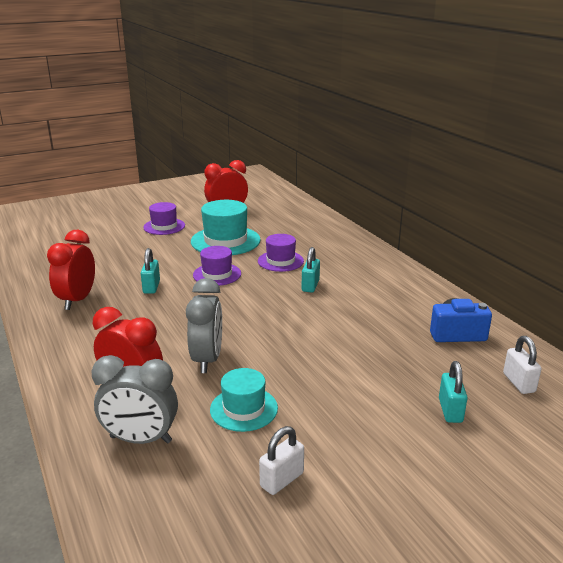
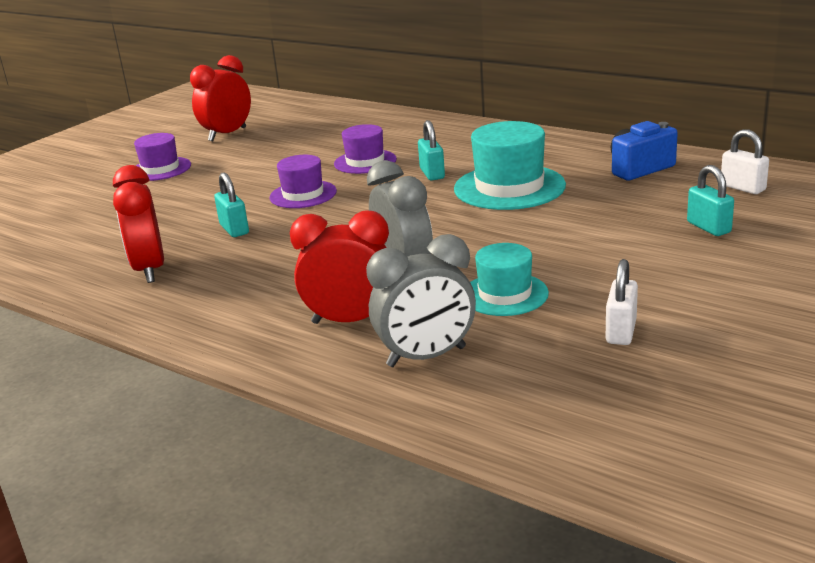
camera: 25 degrees left, 0 degrees up
turquoise hat [191,200,261,255] -> turquoise hat moved to [454,121,566,210]

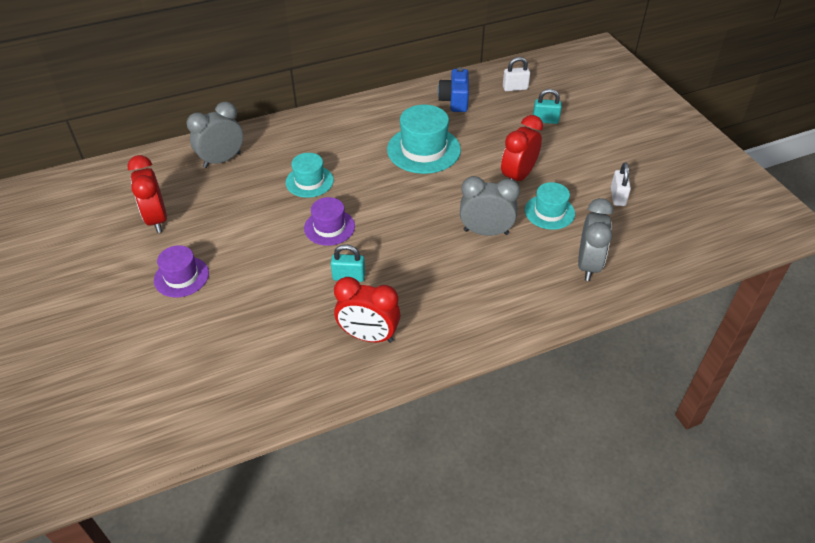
camera: 60 degrees left, 20 degrees up
red clock [290,210,389,324] -> red clock moved to [501,115,543,181]
purple hat [334,124,397,174] -> turquoise hat [286,153,334,198]
turquoise padlock [418,120,445,180] -> none
white padlock [606,259,638,345] -> white padlock turned 45 degrees clockwise [611,162,631,206]
none -> grey clock [187,102,243,168]

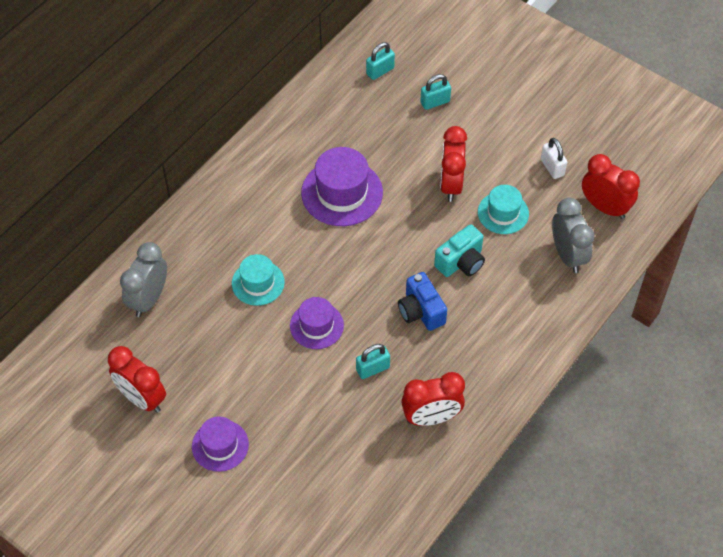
camera: 30 degrees left, 10 degrees up
turquoise hat [387,105,461,174] -> purple hat [301,147,383,226]
blue camera [438,67,469,112] -> blue camera moved to [398,272,447,331]
grey clock [460,176,520,236] -> turquoise camera [434,224,485,277]
white padlock [503,57,530,91] -> turquoise padlock [366,42,395,80]
none -> red clock [582,154,640,219]

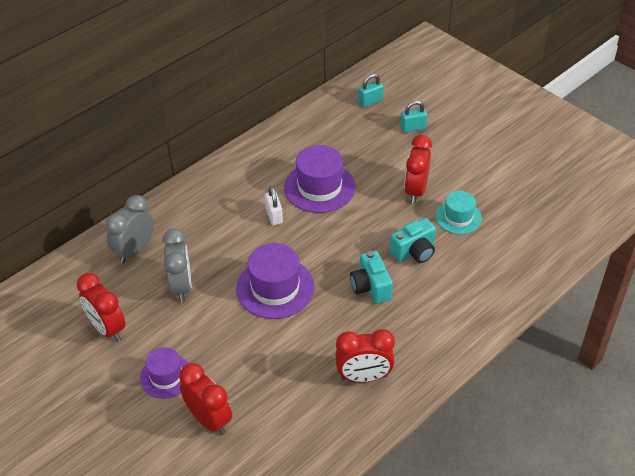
camera: 10 degrees right, 10 degrees down
turquoise hat [232,254,285,306] -> none
purple hat [290,297,344,349] -> purple hat [236,243,315,319], size x1.61
turquoise padlock [356,344,390,379] -> none
blue camera [398,272,447,331] -> turquoise camera [350,251,393,304]
white padlock [541,138,567,179] -> white padlock moved to [265,186,283,225]
grey clock [552,198,594,273] -> grey clock moved to [163,228,191,302]
red clock [582,154,640,219] -> red clock moved to [179,363,232,435]

